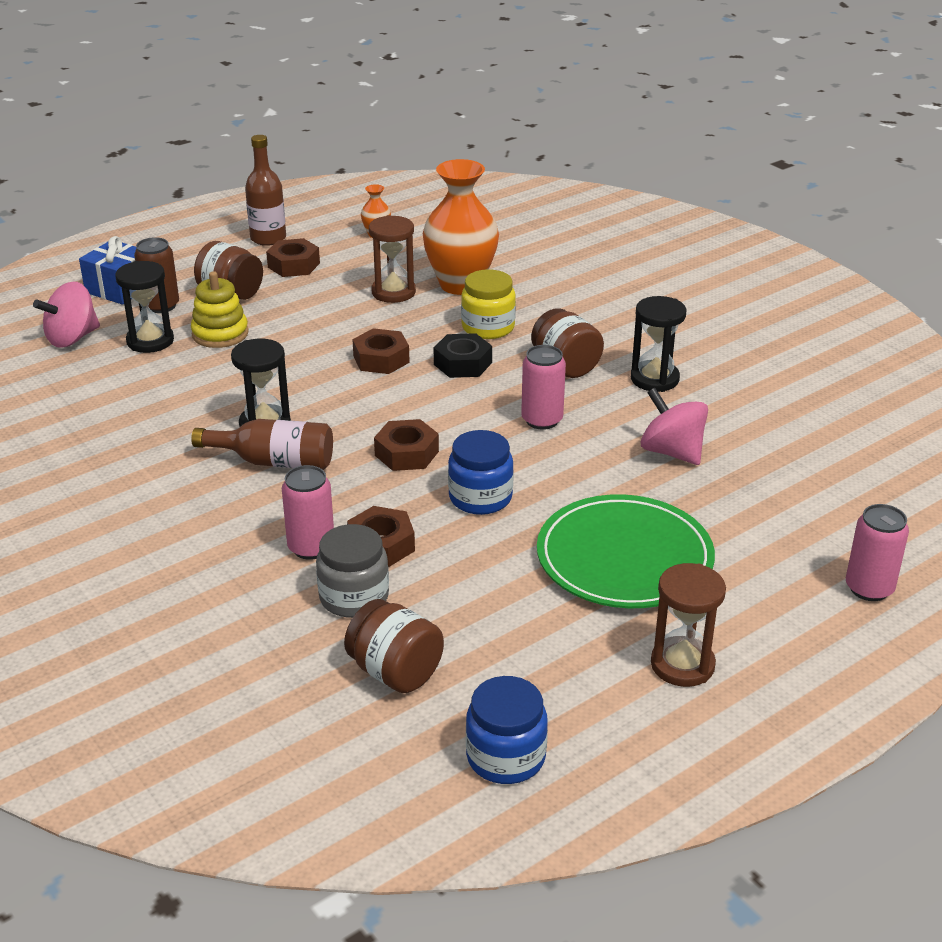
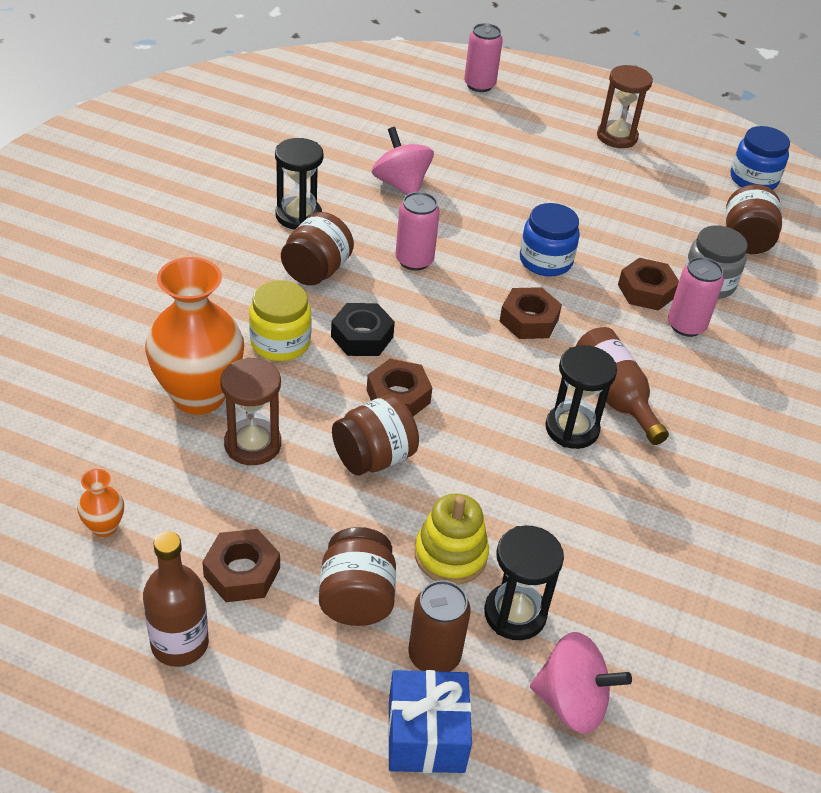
camera: 125 degrees left, 10 degrees up
green plate [537,494,715,608] -> none
pink spinning top [640,388,708,465] -> pink spinning top turned 135 degrees clockwise [372,127,434,195]
none -> brown jar [332,395,419,475]

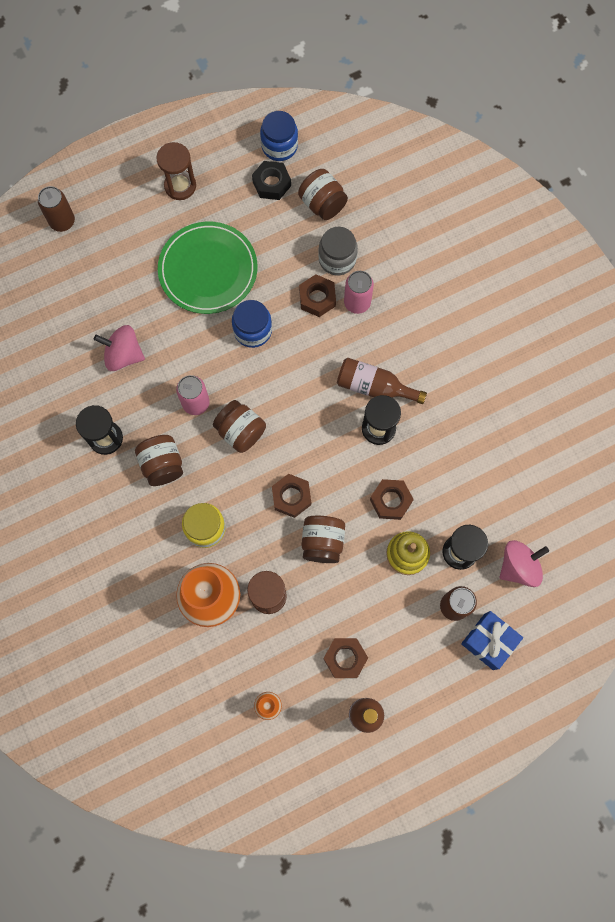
camera: 45 degrees left, 30 degrees up
brown jar [319,527,396,626] -> brown jar moved to [213,400,266,453]
black nut [331,303,395,356] -> black nut moved to [252,161,291,200]
pink can [464,23,503,92] -> brown can [38,186,75,232]
brown nut [500,287,562,339] -> brown nut moved to [370,479,414,520]
none -> green plate [158,222,258,314]

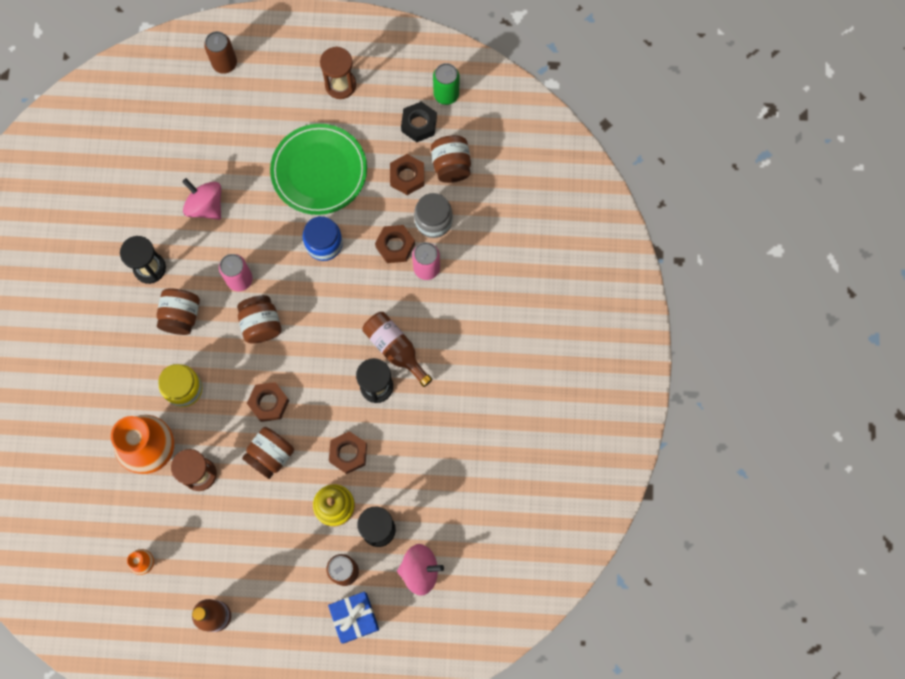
camera: 30 degrees right, 0 degrees up
blue jar [260,111,298,161] -> green can [433,63,459,105]
brown nut [323,638,368,678] -> brown nut moved to [390,154,424,195]

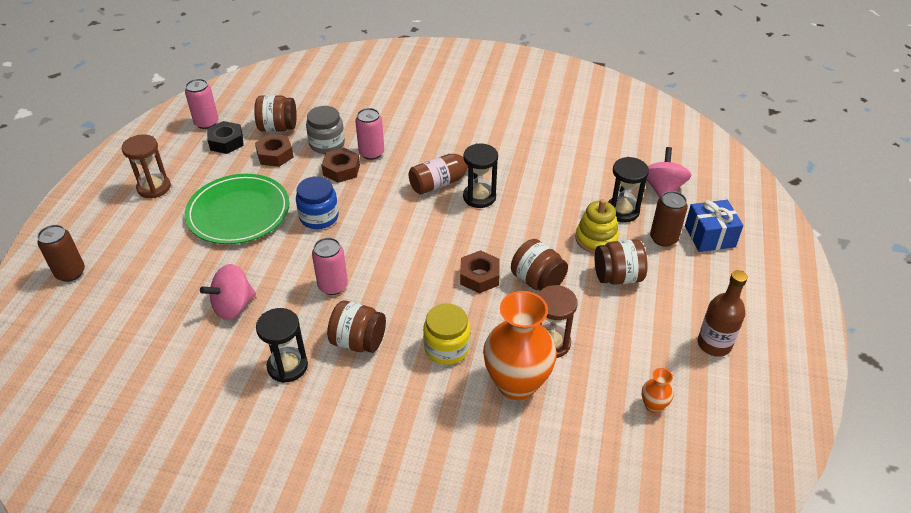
camera: 80 degrees left, 30 degrees down
brown jar [237,295,282,343] -> brown jar moved to [595,239,648,285]
brown nut [329,431,367,474] -> none
green can [433,63,459,105] -> pink can [185,79,219,129]

